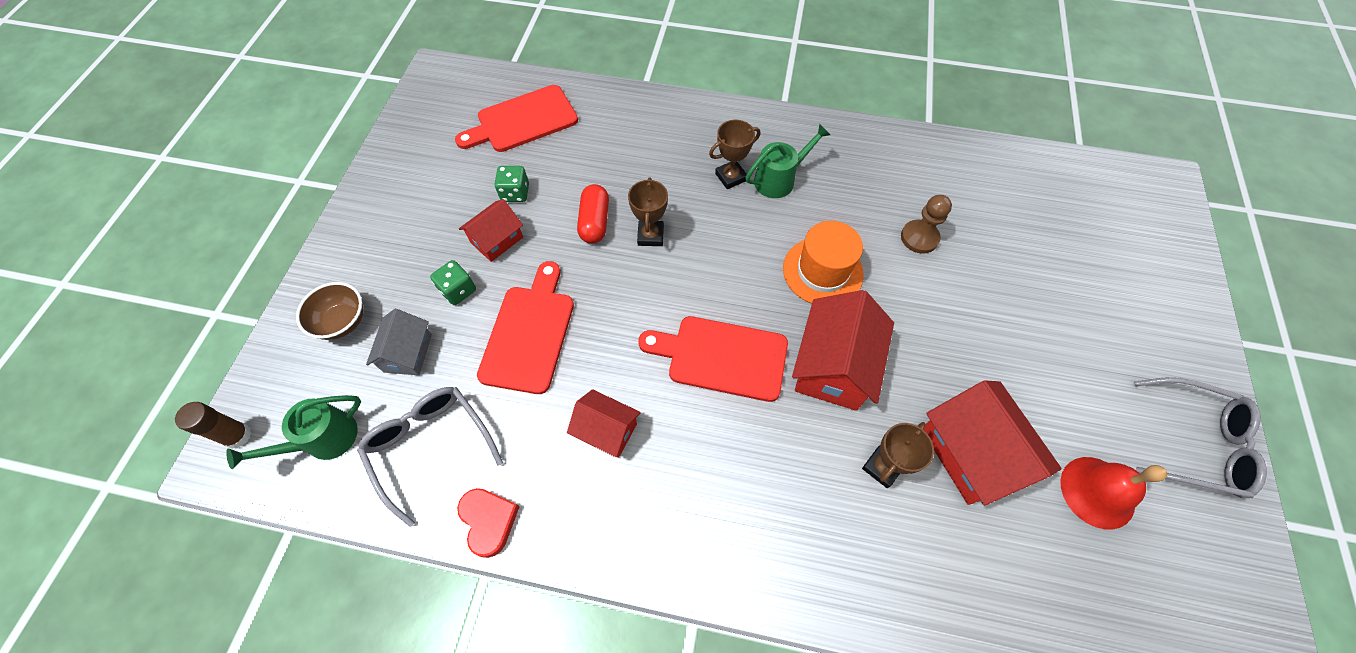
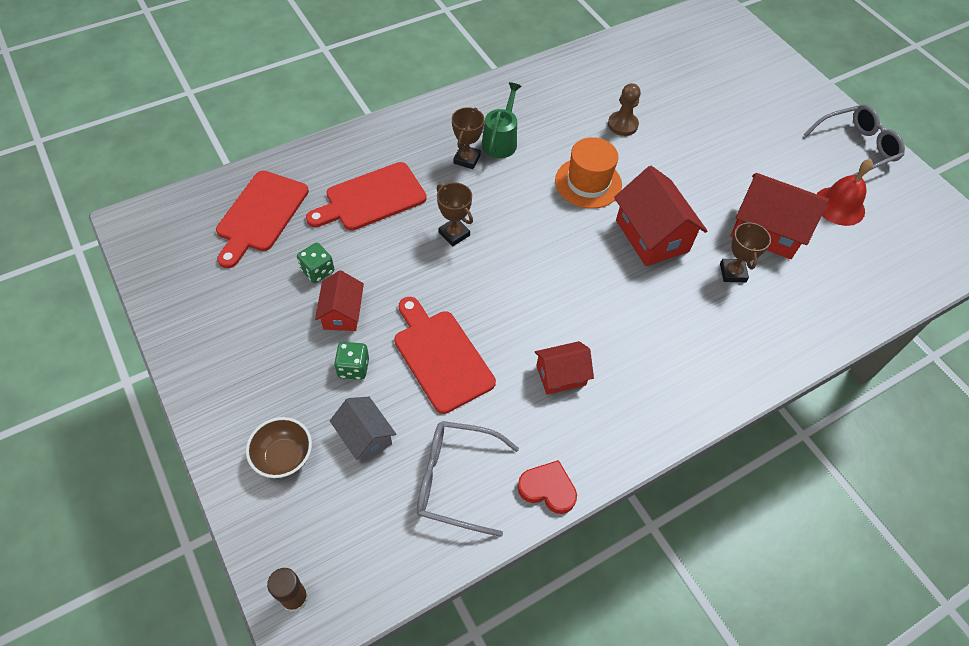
camera: 45 degrees left, 5 degrees down
green watering can [226,395,361,469] -> none
red capsule [577,184,609,244] -> none
red cutting board [638,316,788,402] -> red cutting board moved to [306,162,427,231]

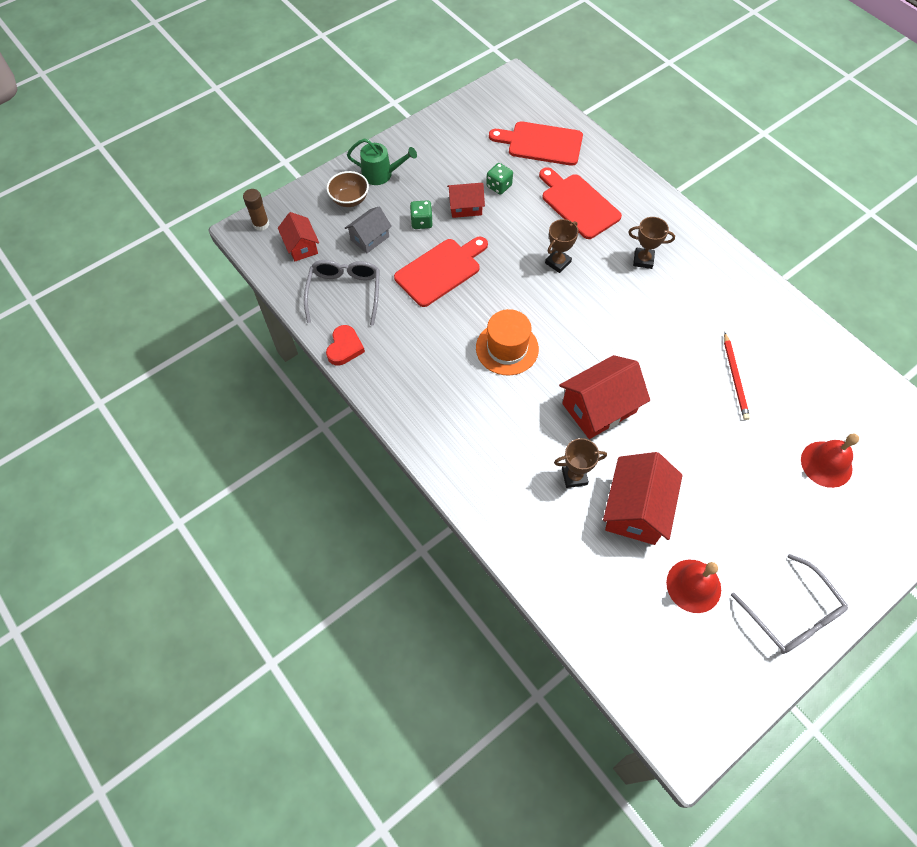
camera: 85 degrees right, 5 degrees up
green watering can [482,82,522,158] -> green watering can moved to [347,138,417,185]
red house [535,341,594,395] -> red house moved to [278,212,319,261]
orange hat [555,137,622,209] -> orange hat moved to [476,309,539,375]
brown pawn [608,83,641,136] -> red pencil [724,332,750,420]
none -> red bell [801,433,859,488]

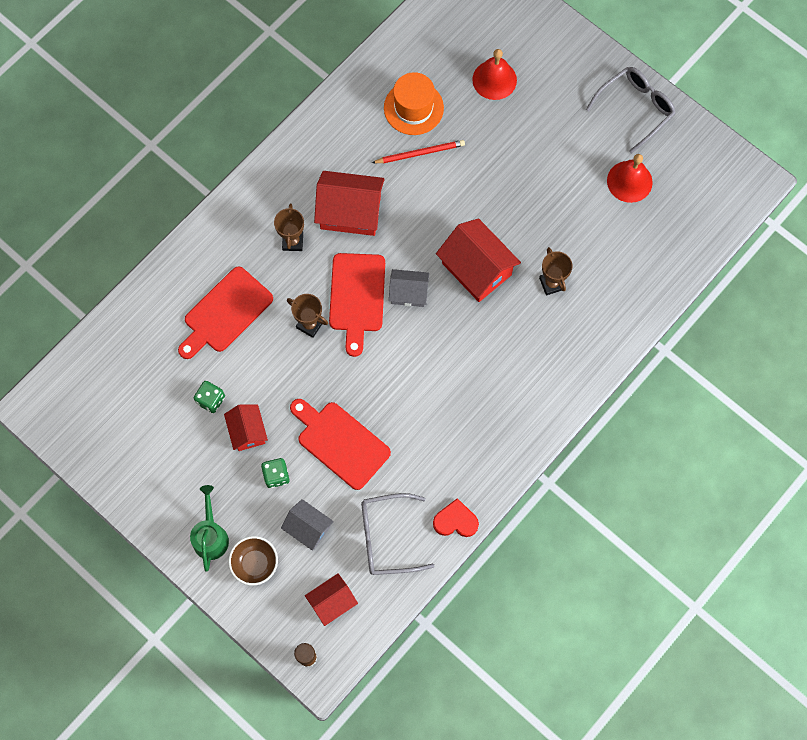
camera: 100 degrees left, 10 degrees up
orange hat [476,309,539,375] -> orange hat moved to [384,72,444,135]
red cutting board [489,121,583,166] -> red cutting board moved to [329,253,385,357]
red house [603,452,683,545] -> red house moved to [314,171,385,236]
none -> grey house [389,269,429,307]

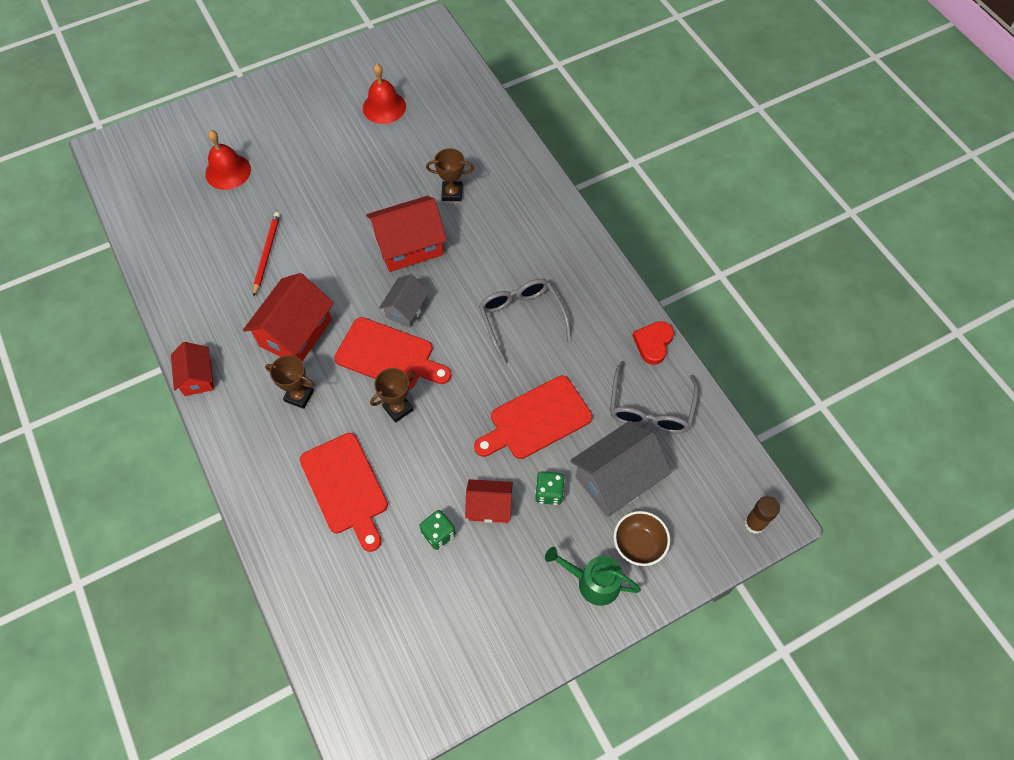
camera: 70 degrees left, 10 degrees down
grey house [281,499,334,551] -> grey house [570,421,672,517], size x1.69
red house [305,573,358,626] -> red house moved to [171,342,214,396]
orange hat [384,72,444,135] -> none
grey glasses [586,67,676,153] -> grey glasses moved to [479,279,572,365]

